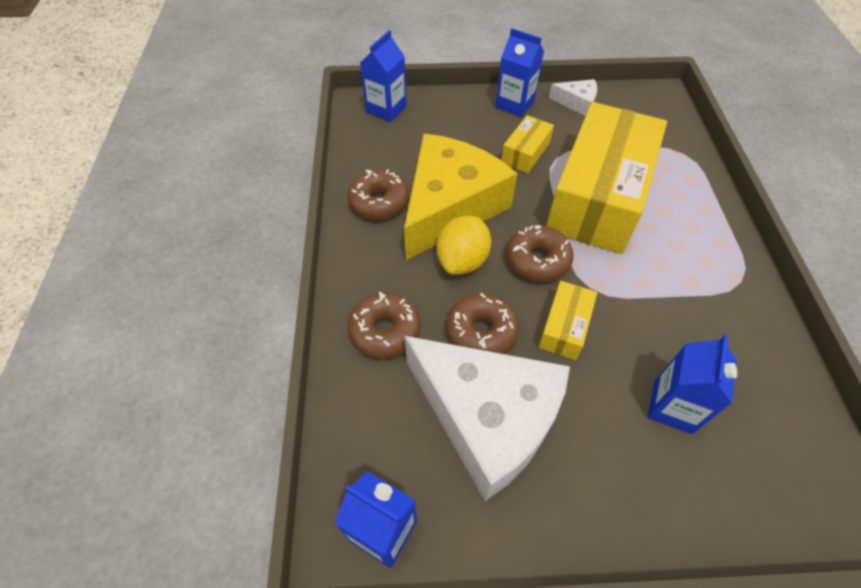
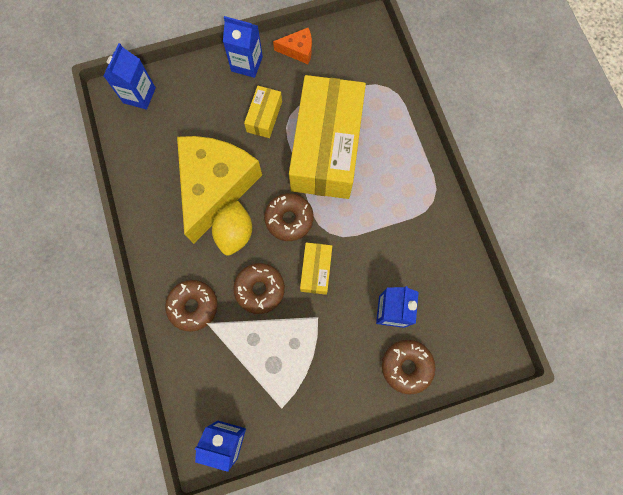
camera: 15 degrees left, 20 degrees up
brown donut [347,169,409,220] -> brown donut moved to [382,340,436,394]
white cheese [549,79,597,116] -> orange cheese [273,28,312,64]

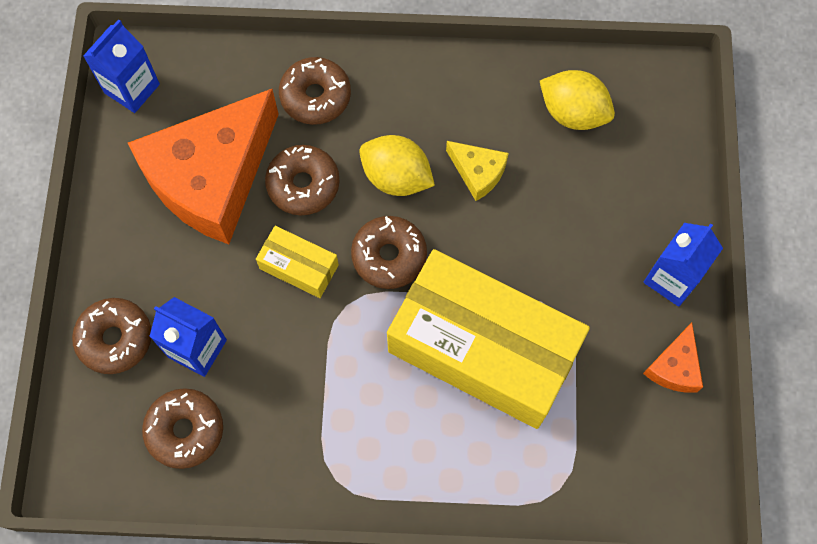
camera: 110 degrees right, 5 degrees down
blue carton [104,43,156,109] -> none
yellow cheese [177,136,262,244] -> yellow cheese [446,141,509,201], size x0.42
white cheese [207,317,318,409] -> orange cheese [128,89,279,244]
yellow box [244,86,282,138] -> none
none -> brown donut [142,388,223,469]
none -> yellow lemon [540,70,615,130]

